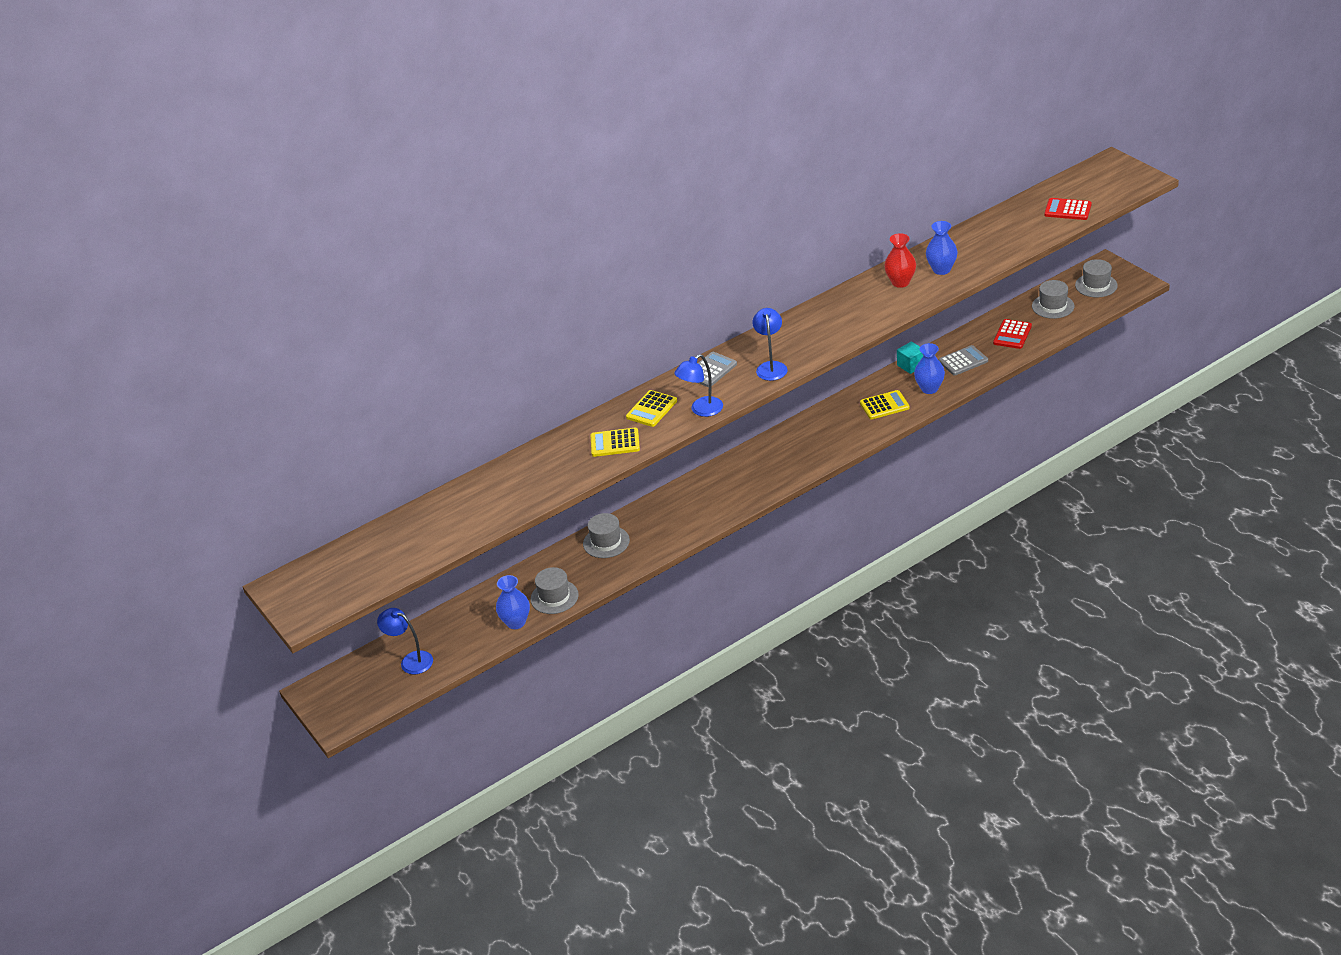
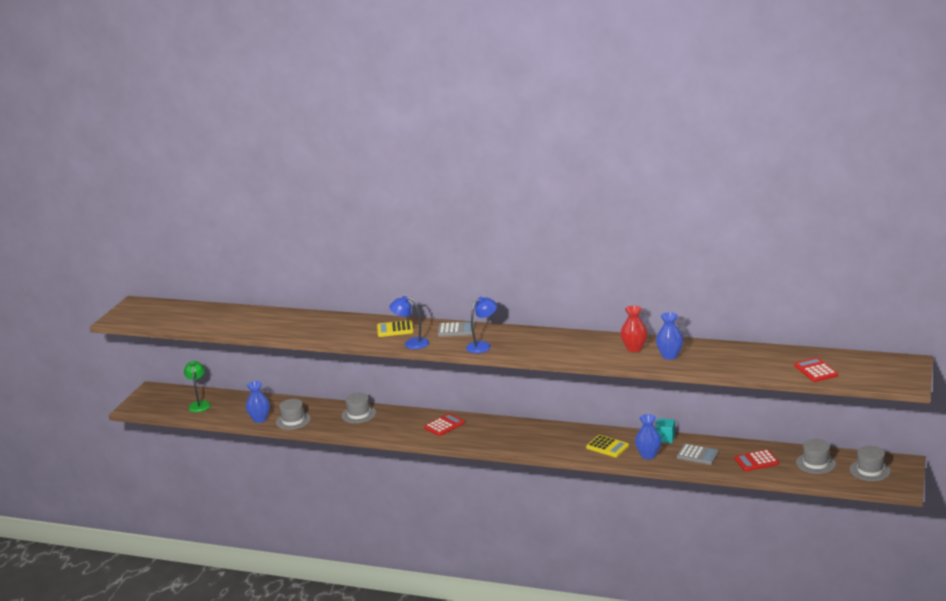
camera: 50 degrees right, 15 degrees down
blue lamp [377,608,433,674] -> green lamp [184,361,211,412]
yellow calculator [591,428,640,457] -> none
none -> red calculator [424,413,465,436]

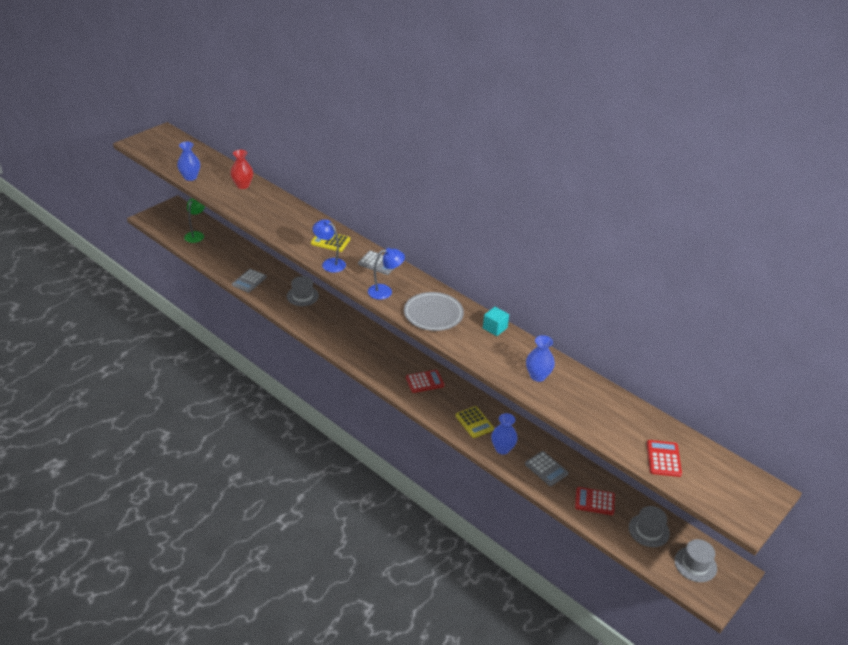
camera: 20 degrees right, 15 degrees up
blue vase [246,381,270,423] -> blue vase moved to [177,142,200,181]
grey hat [276,399,311,430] -> grey calculator [232,269,267,292]
red calculator [424,413,465,436] -> red calculator moved to [406,370,444,393]
red vase [621,306,648,352] -> red vase moved to [230,150,253,189]
turquoise cube [655,418,675,443] -> turquoise cube moved to [483,307,509,336]
none -> grey plate [404,292,464,331]

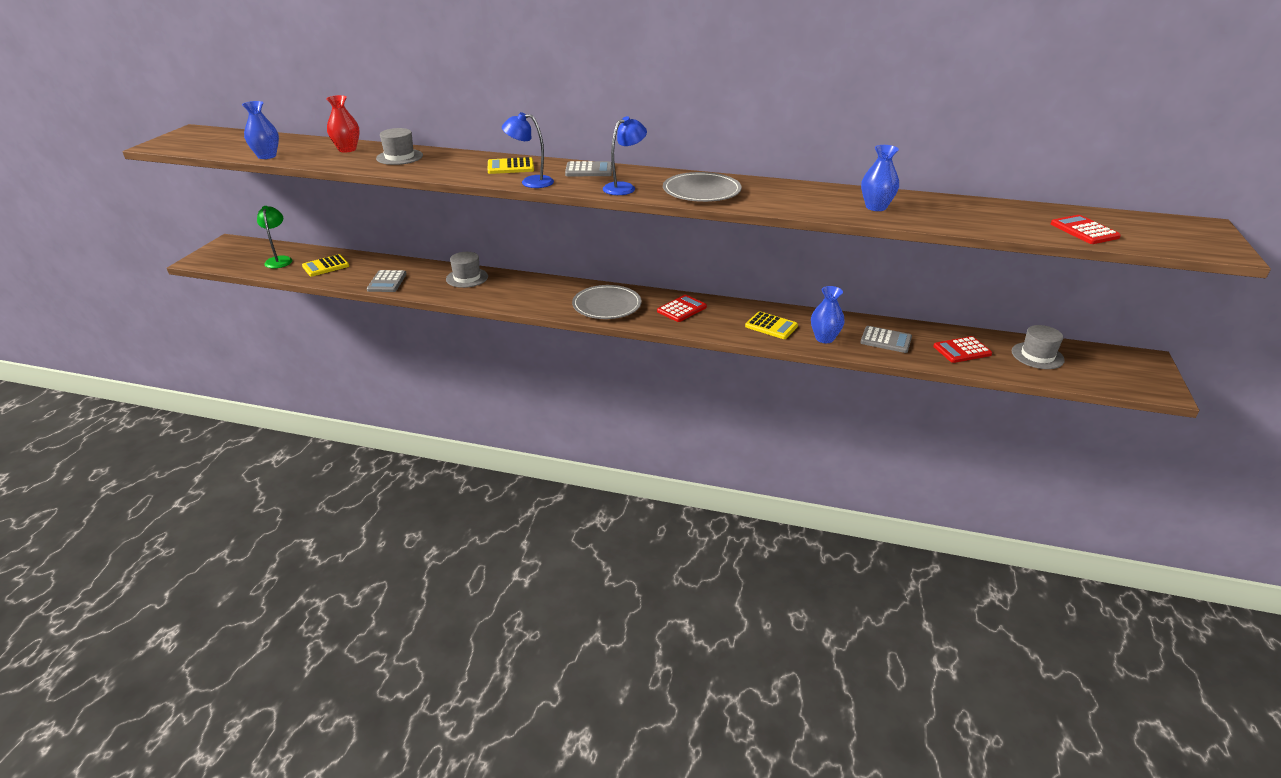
camera: 25 degrees left, 5 degrees down
turquoise cube [483,307,509,336] -> none
grey hat [674,539,717,582] -> grey hat moved to [376,128,423,165]
none -> yellow calculator [302,254,349,277]
none -> grey plate [572,285,642,319]

